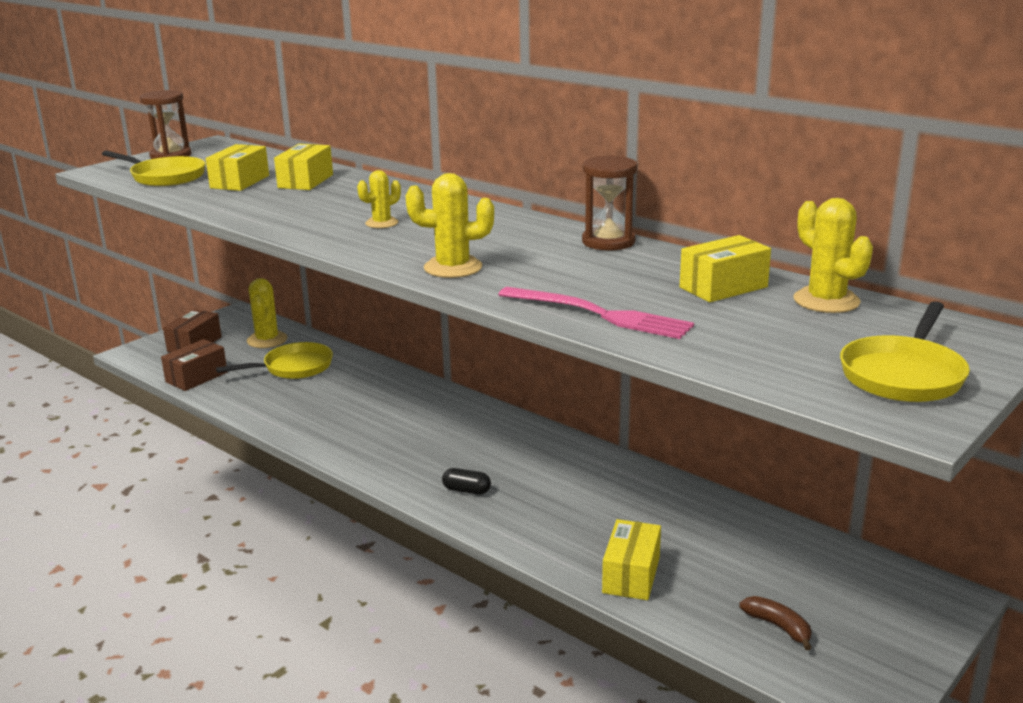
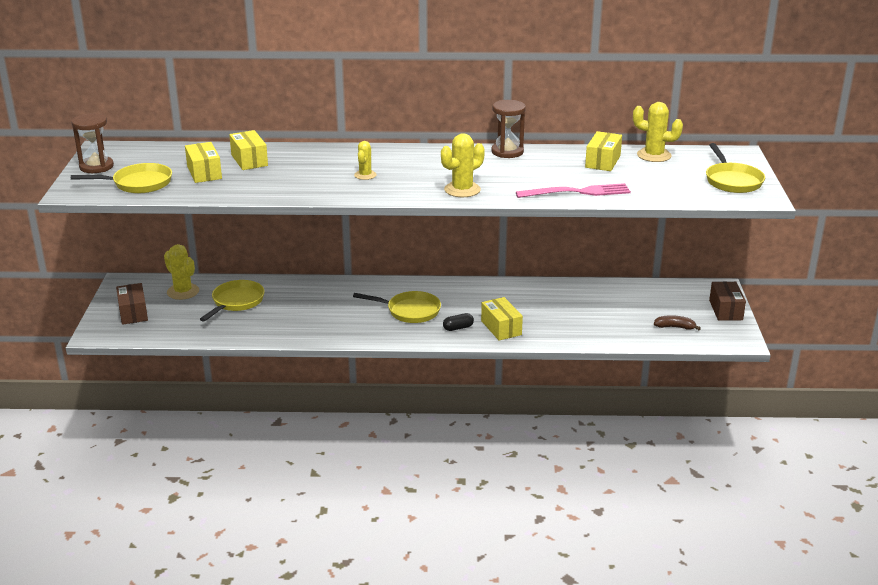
camera: 40 degrees left, 5 degrees up
brown box [161,339,227,391] -> brown box moved to [709,281,746,321]
yellow box [602,519,661,600] -> yellow box moved to [481,297,523,340]
none -> yellow pan [353,291,441,323]

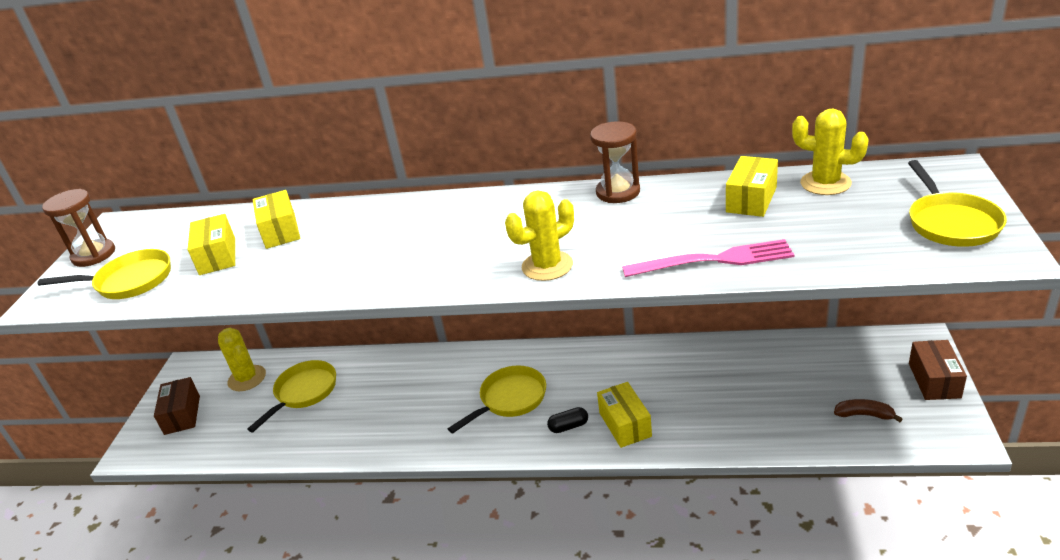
camera: 10 degrees right, 5 degrees up
yellow pan [353,291,441,323] -> yellow pan turned 60 degrees counterclockwise [448,365,546,434]
yellow cactus [354,141,377,180] -> none

